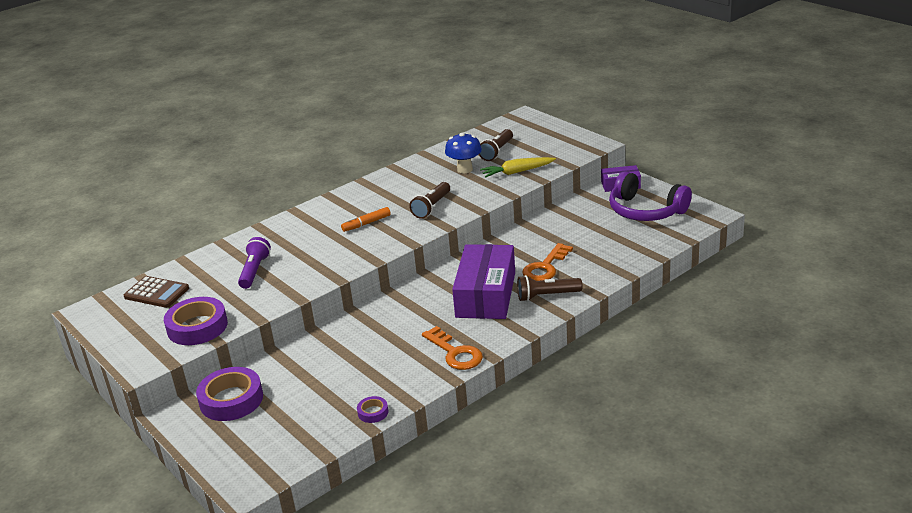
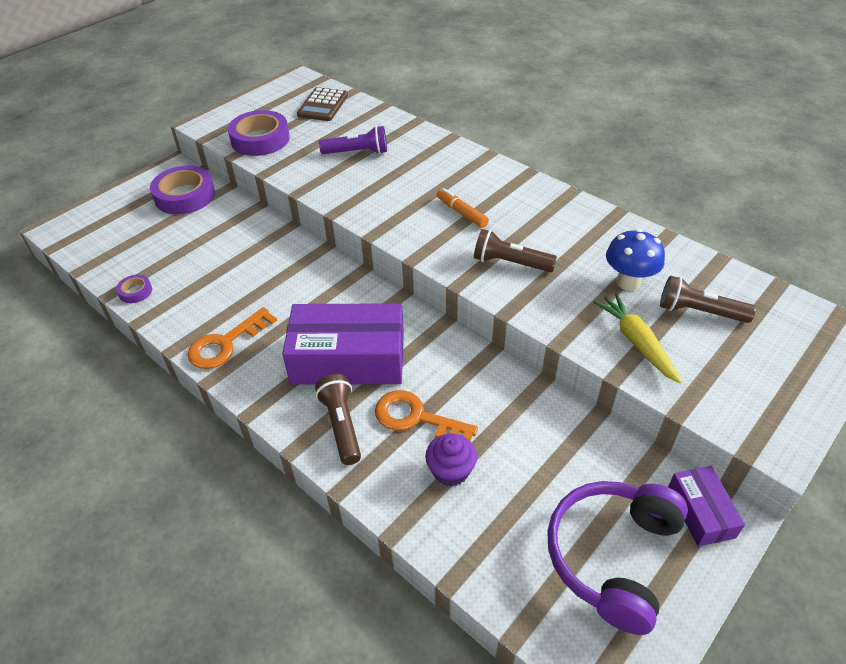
camera: 80 degrees right, 15 degrees up
none -> purple cupcake [425,434,477,487]

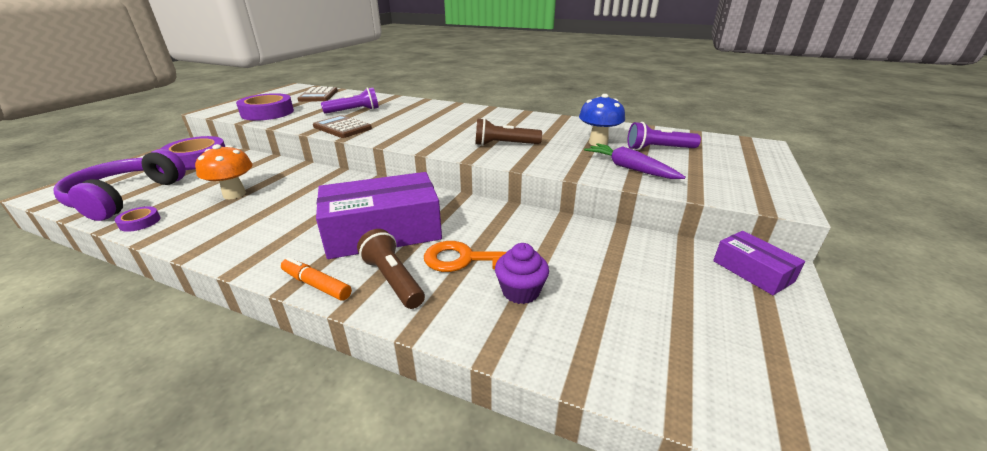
camera: 20 degrees left, 15 degrees down
orange key [187,307,277,369] -> none
orange marker [437,188,489,228] -> orange marker moved to [281,257,352,301]
purple headphones [547,481,688,635] -> purple headphones moved to [53,149,186,221]
yellow carrot [593,293,682,383] -> purple carrot [584,143,686,179]
brown flashlight [660,276,756,323] -> purple flashlight [627,122,701,150]
none -> orange mushroom [195,144,253,199]
none -> brown calculator [313,115,372,138]

